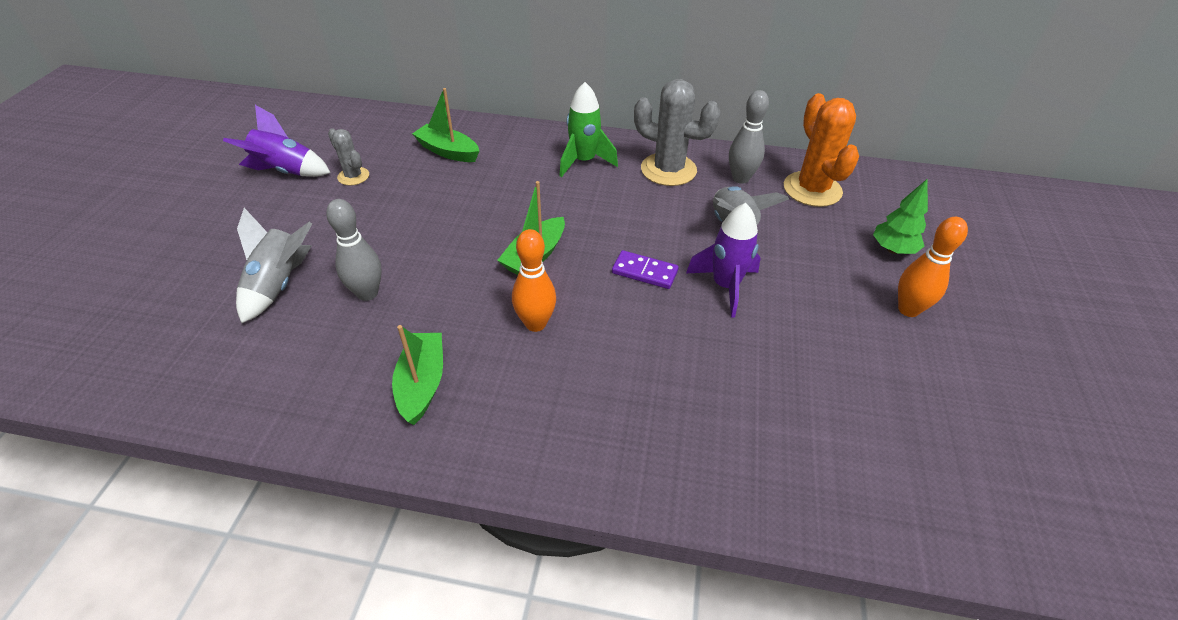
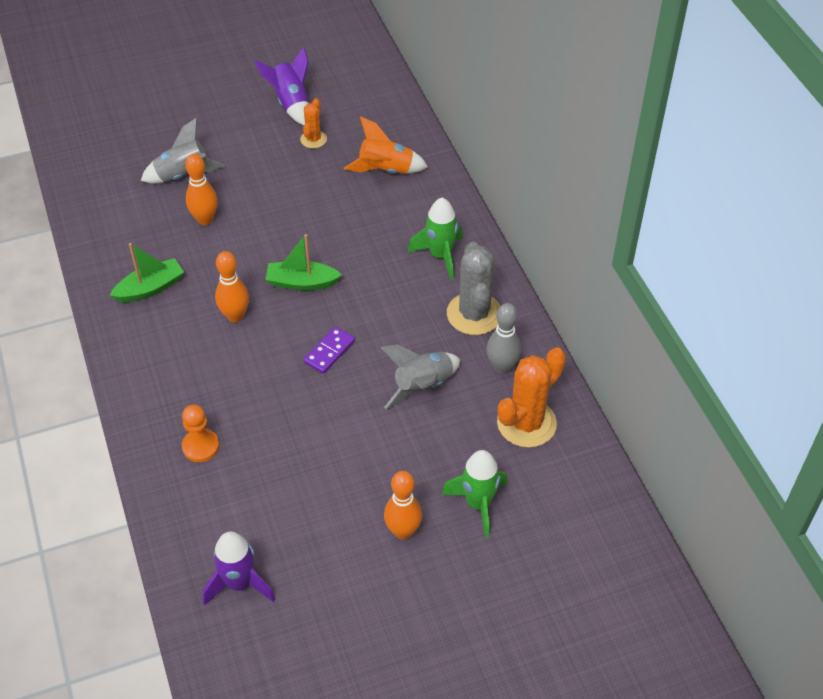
camera: 60 degrees right, 5 degrees up
grey bowling pin [326,199,382,301] -> orange bowling pin [185,154,218,225]
grey cactus [328,128,369,185] -> orange cactus [300,98,327,148]
green boat [412,88,479,162] -> orange rocket [344,117,428,174]
purple domino [612,250,679,289] -> purple domino turned 45 degrees clockwise [304,327,355,374]
purple rocket [686,203,761,317] -> purple rocket moved to [203,531,275,605]
green tree [873,178,928,254] -> green rocket [441,450,508,538]
none -> orange pawn [182,405,219,462]

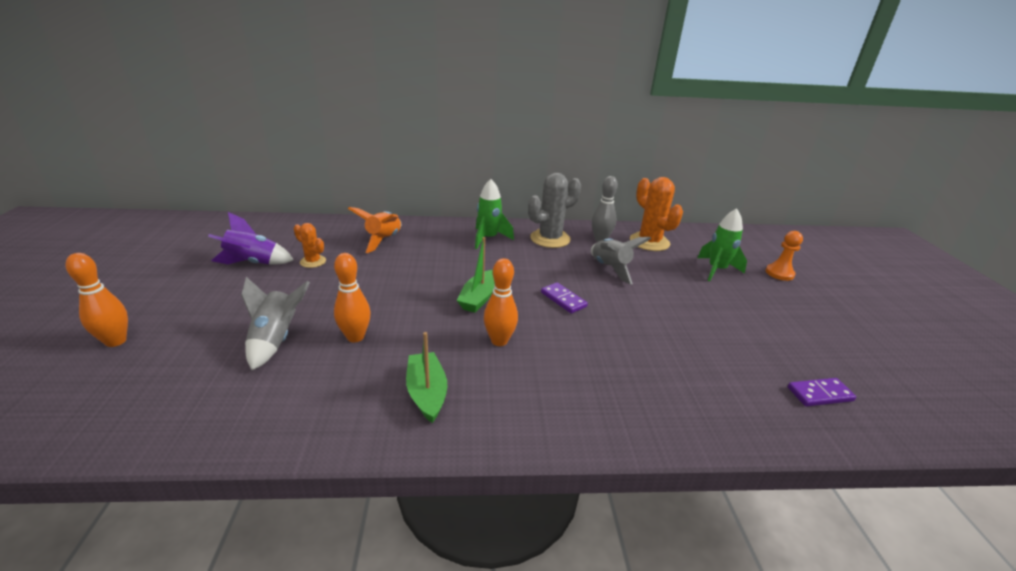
camera: 75 degrees left, 20 degrees down
orange pawn [182,405,219,462] -> orange pawn moved to [766,231,803,281]
purple rocket [203,531,275,605] -> purple domino [788,378,856,406]
orange bowling pin [384,471,422,540] -> orange bowling pin moved to [66,253,128,347]
grey cactus [447,241,500,335] -> grey cactus turned 45 degrees counterclockwise [528,173,581,248]

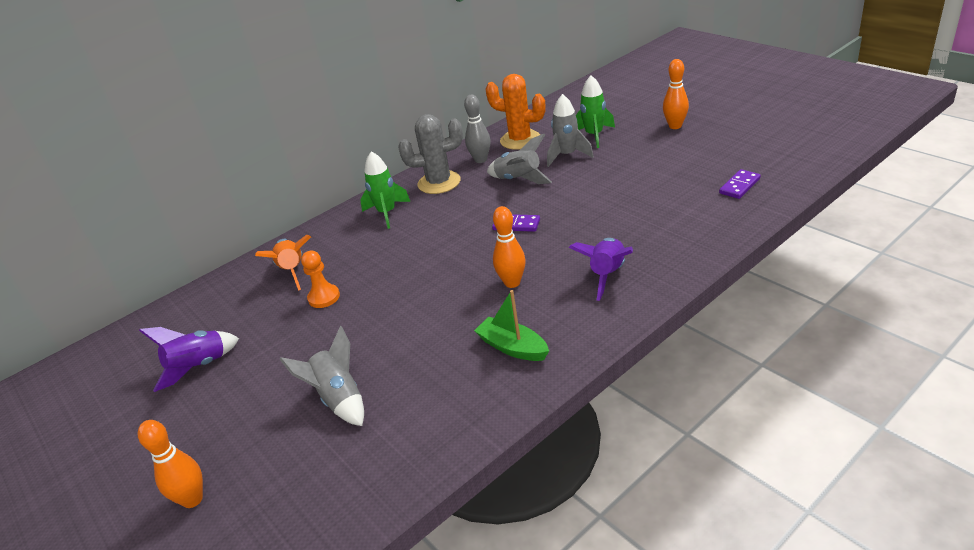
camera: 30 degrees left, 5 degrees up
orange cactus [294,223,326,268] -> none
orange bowling pin [334,253,370,342] -> orange bowling pin moved to [663,59,689,129]
green boat [457,237,495,313] -> none
grey cactus [528,173,581,248] -> grey cactus turned 60 degrees clockwise [398,114,463,194]
orange pawn [766,231,803,281] -> orange pawn moved to [301,250,340,308]
none -> grey rocket [547,94,594,167]
none -> purple rocket [569,238,633,301]

